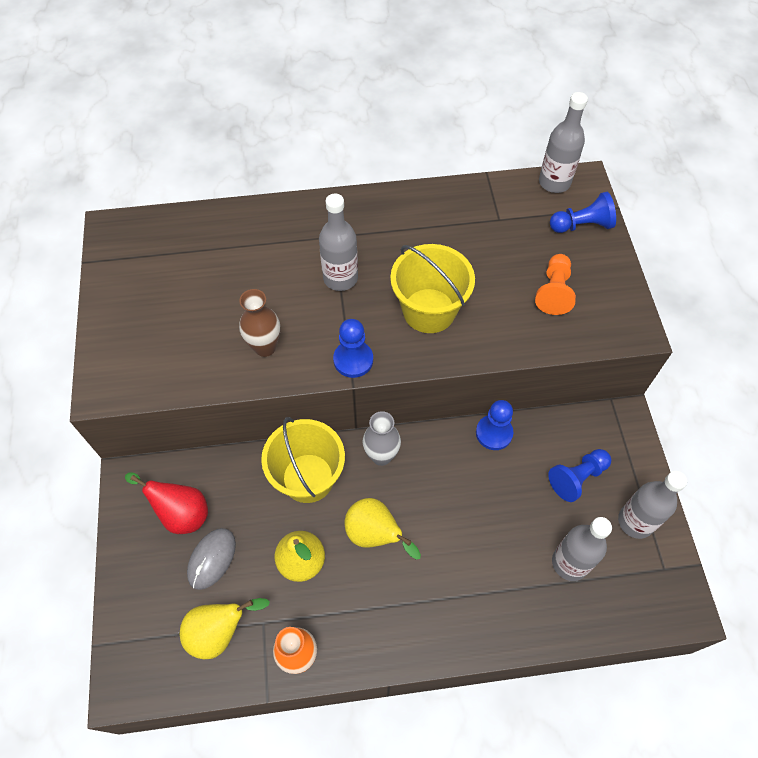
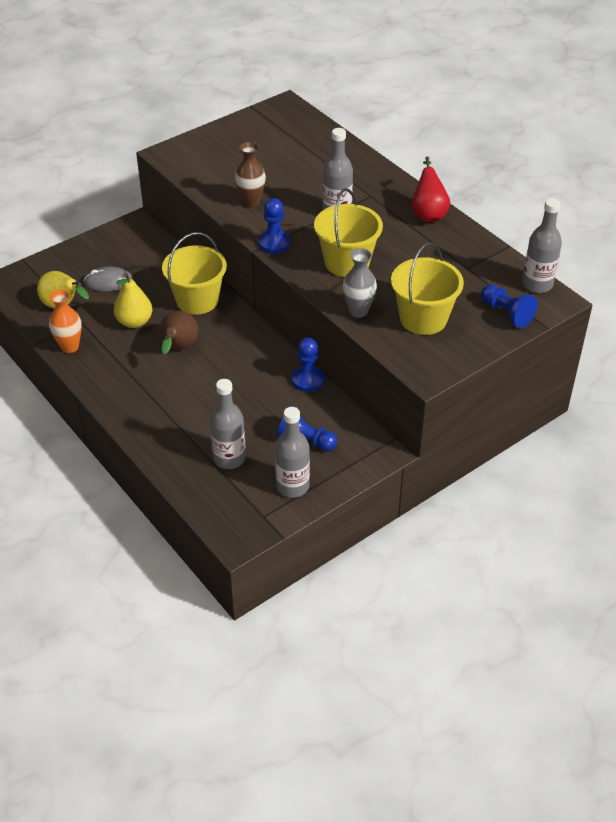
camera: 60 degrees right, 15 degrees down
red pear [125,473,208,534] -> red pear moved to [412,156,450,222]
yellow pear [344,498,421,560] -> brown pear [159,311,198,354]
grey vase [362,411,401,466] -> grey vase moved to [343,248,377,318]
orange pawn [535,254,576,315] -> yellow bucket [391,242,464,335]

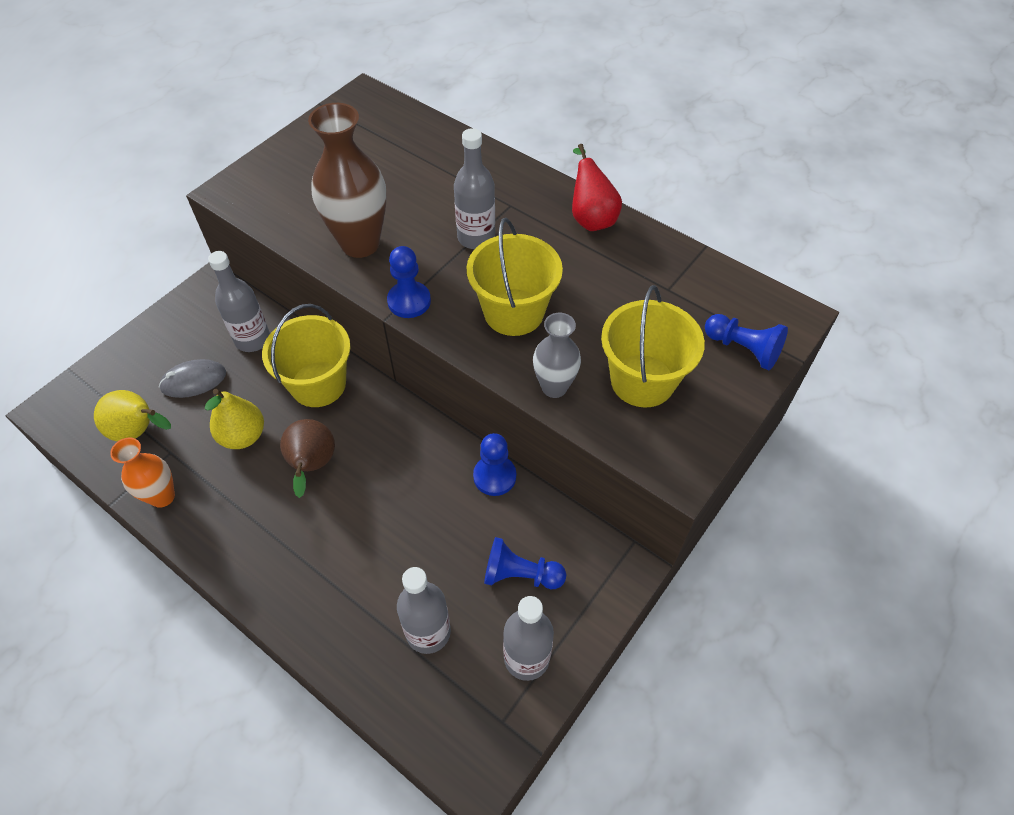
camera: 15 degrees left, 10 degrees up
brown vase [235,142,266,208] -> brown vase [308,103,386,258], size x1.70
grey bottle [522,198,562,293] -> grey bottle moved to [208,251,270,352]

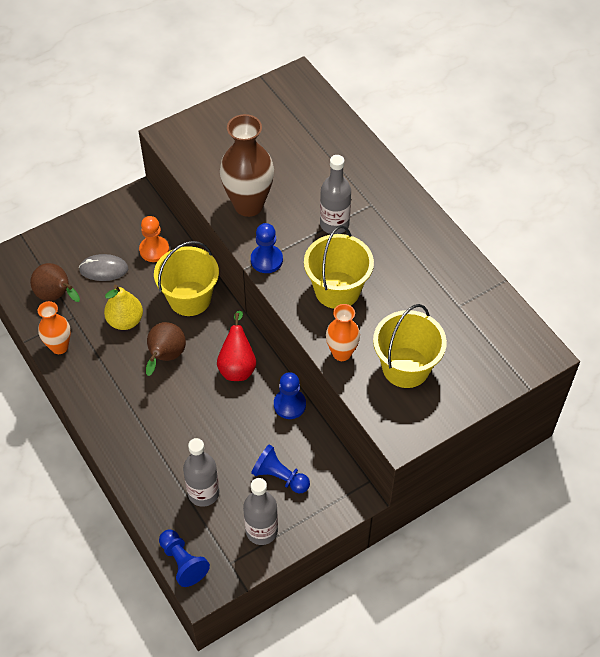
camera: 20 degrees right, 0 degrees up
yellow pear [94,390,171,442] -> brown pear [30,263,80,302]
grey bottle [208,251,270,352] -> orange pawn [139,216,169,262]
grey vase [533,313,581,398] -> orange vase [326,304,360,361]
red pear [572,144,622,231] -> red pear moved to [217,311,256,381]
blue pawn [705,314,788,370] -> blue pawn moved to [159,530,210,587]

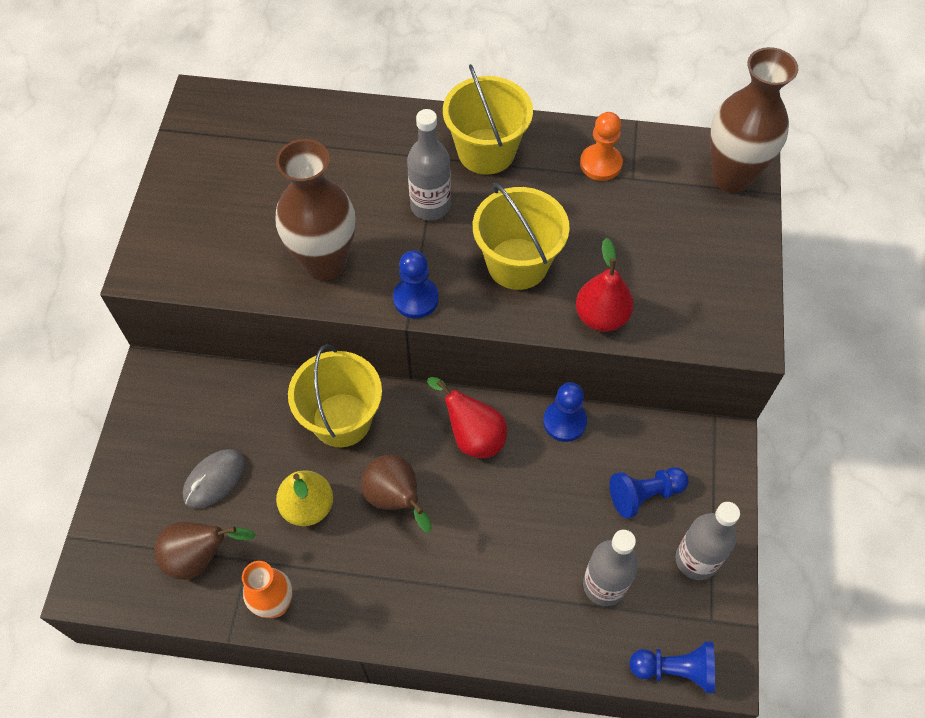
camera: 50 degrees left, 5 degrees up
orange pawn [139,216,169,262] -> orange pawn moved to [580,112,623,181]
orange vase [326,304,360,361] -> red pear [576,238,634,332]
yellow bucket [373,304,447,388] -> yellow bucket moved to [443,64,533,174]
none -> brown vase [710,47,798,193]

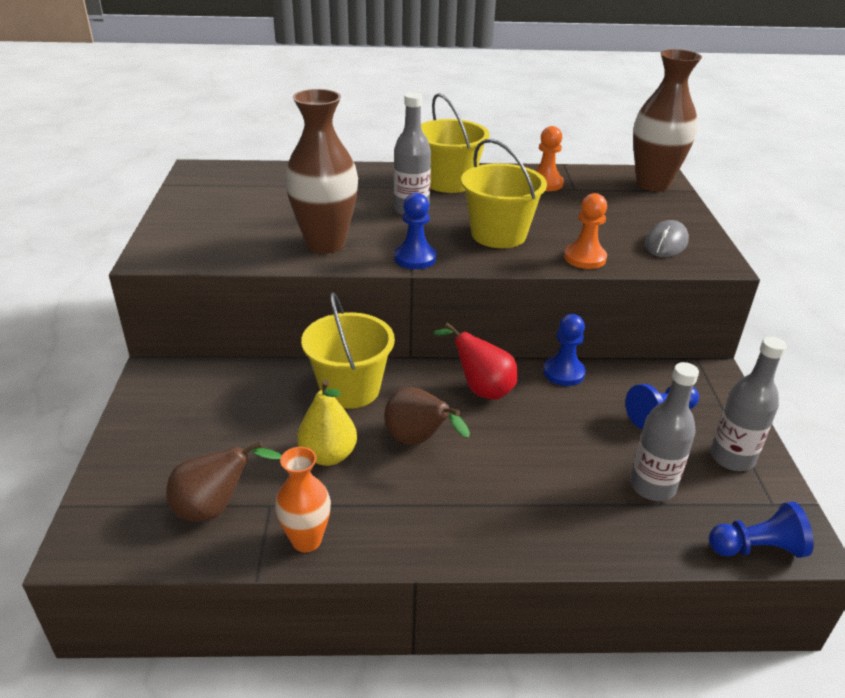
camera: 10 degrees left, 25 degrees down
grey mouse [183,449,245,509] -> grey mouse moved to [645,220,689,257]
red pear [576,238,634,332] -> orange pawn [564,193,607,269]

